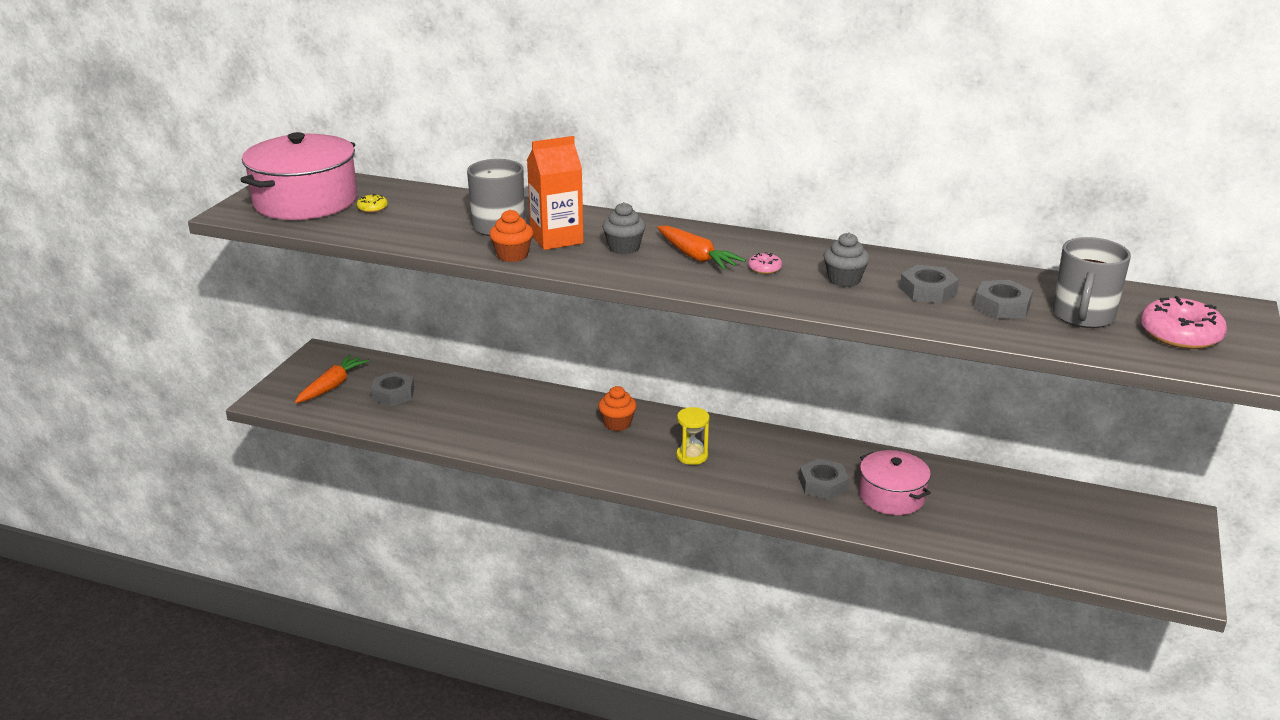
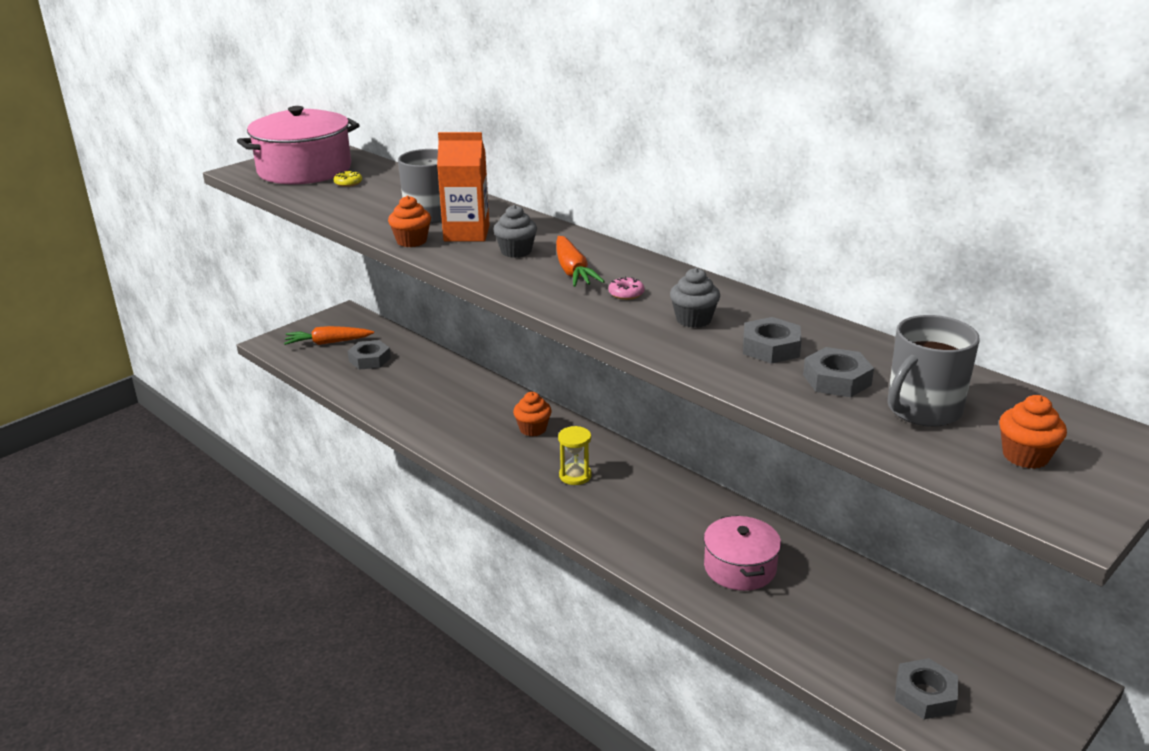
camera: 25 degrees right, 0 degrees up
orange carrot [295,355,369,403] -> orange carrot turned 150 degrees counterclockwise [284,326,374,345]
grey nut [799,458,849,500] -> grey nut moved to [895,658,958,719]
pink donut [1140,296,1227,349] -> orange cupcake [999,395,1067,469]

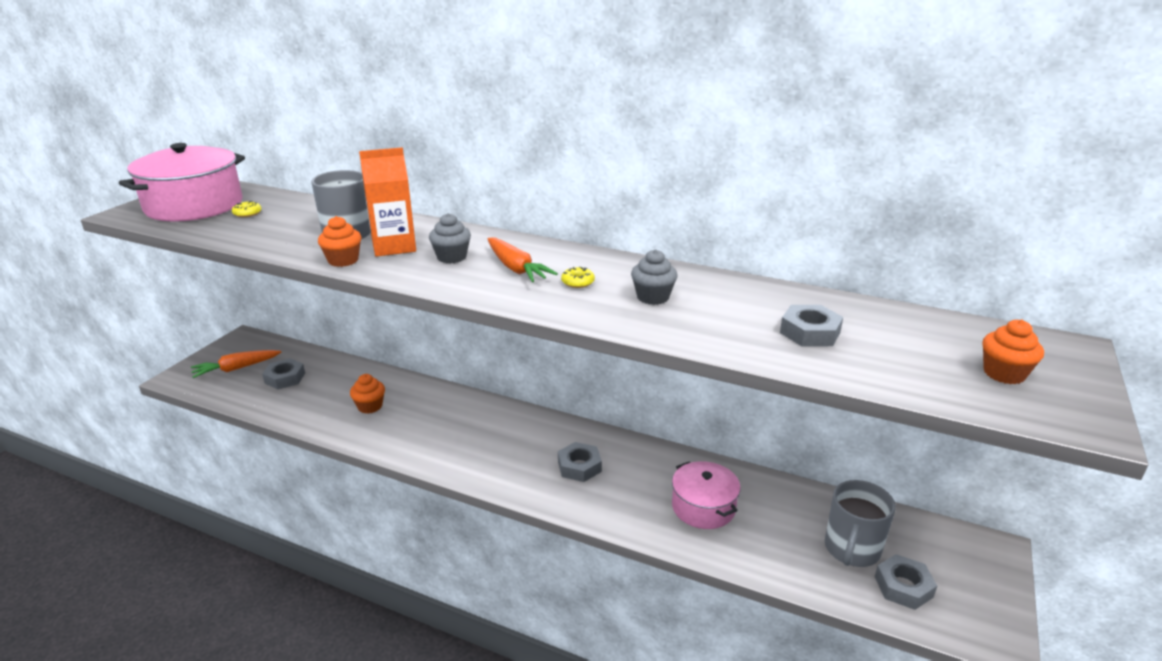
camera: 20 degrees left, 0 degrees up
orange cupcake [513,392,552,436] -> orange cupcake moved to [350,374,385,414]
yellow hourglass [558,426,592,485] -> none
pink donut [608,277,645,300] -> yellow donut [561,267,595,288]
grey nut [743,317,802,364] -> grey nut moved to [558,442,602,482]
grey mug [887,315,980,427] -> grey mug moved to [825,480,896,567]

